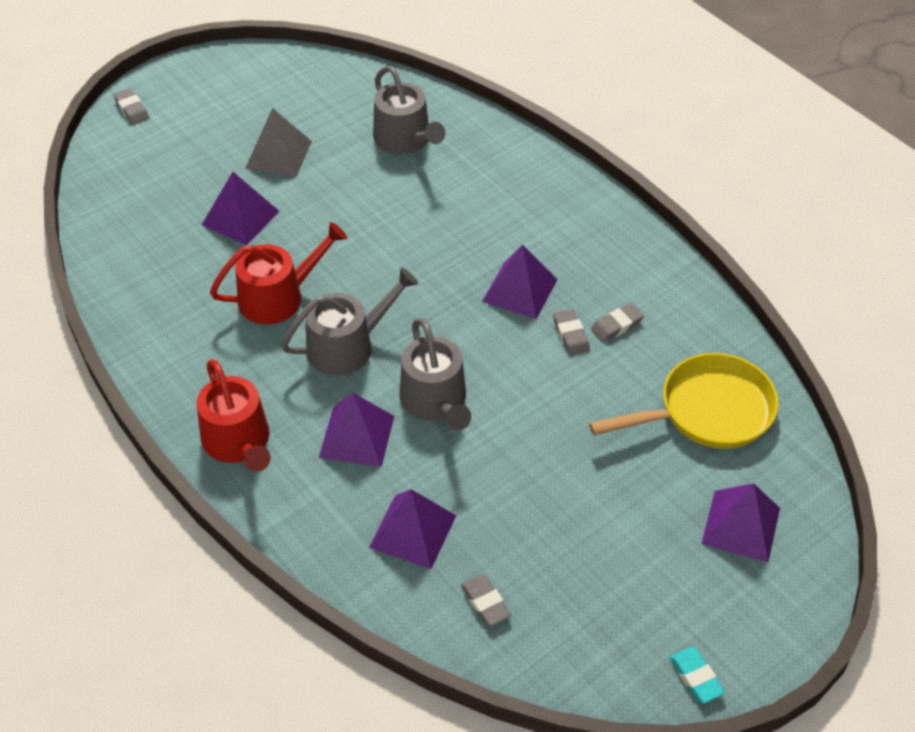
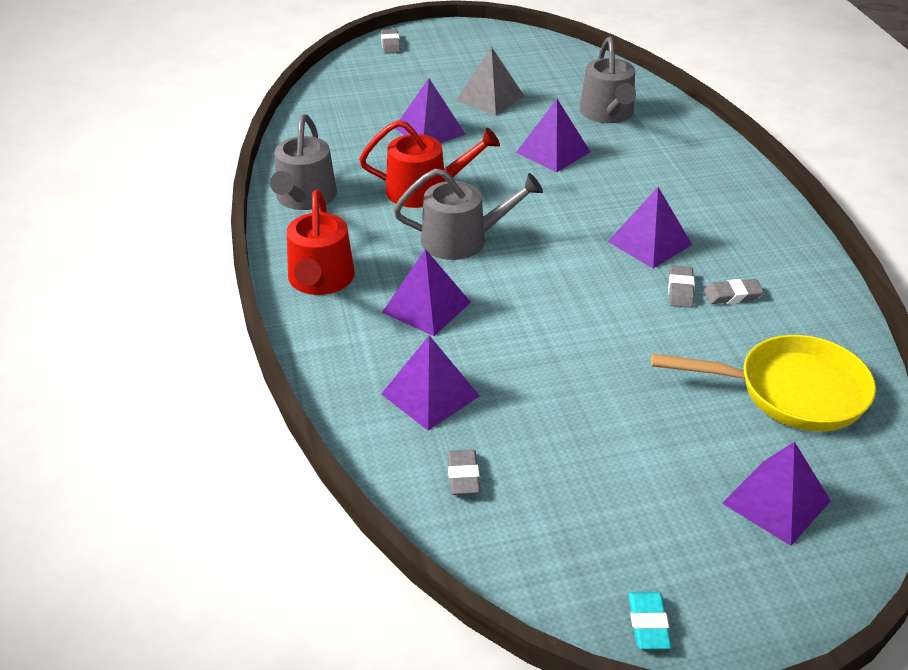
camera: 25 degrees right, 10 degrees down
grey watering can [399,318,471,430] -> grey watering can moved to [270,114,337,210]
none -> purple pyramid [516,99,591,172]

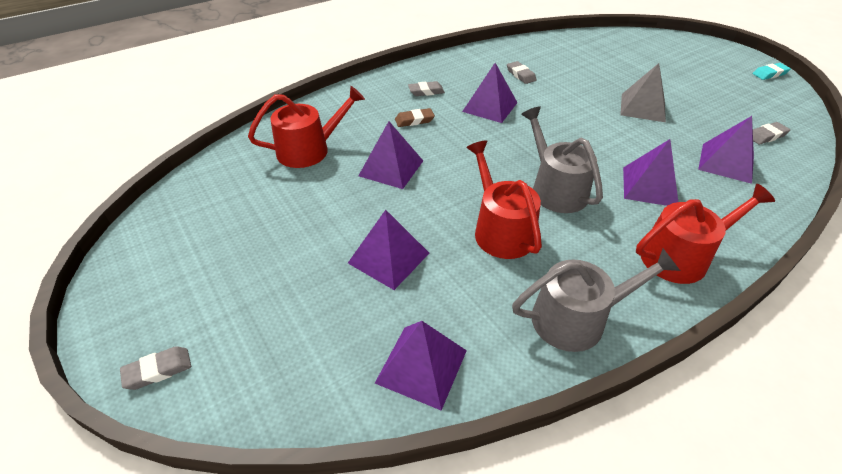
camera: 110 degrees left, 5 degrees up
grey pyramid [456,47,524,115] -> grey pyramid moved to [620,63,666,122]
grey watering can [579,37,636,123] -> red watering can [248,86,365,168]
yellow pan [651,335,876,431] -> none
grey eraser [668,265,695,308] -> grey eraser moved to [408,81,445,96]
purple pyramid [722,441,831,546] -> purple pyramid moved to [375,321,467,411]
none -> brown eraser [395,108,435,127]

